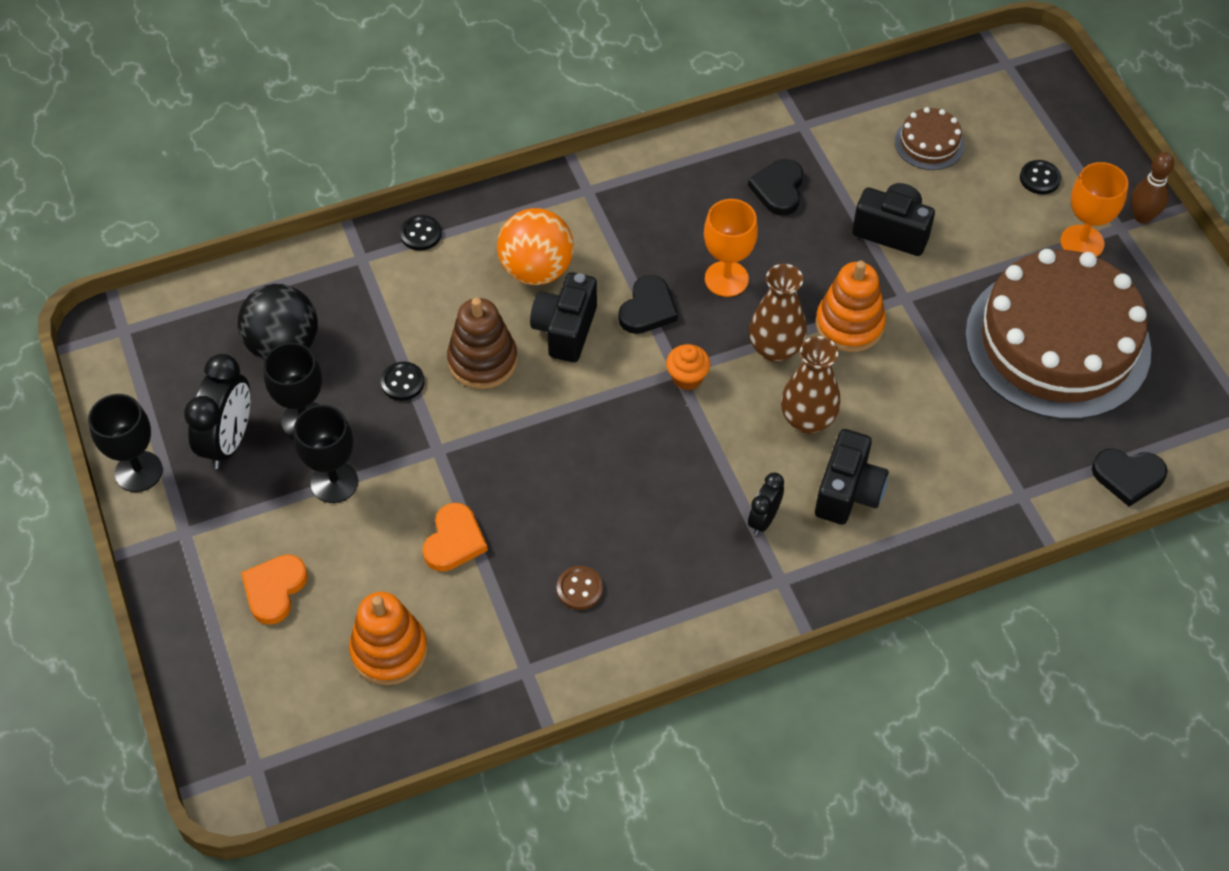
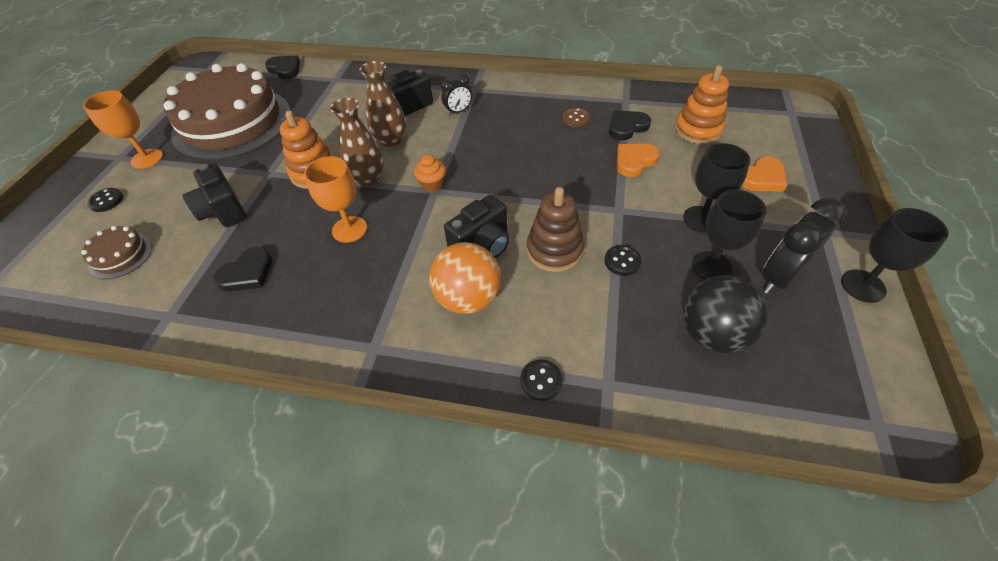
camera: 145 degrees left, 5 degrees down
black heart [619,275,678,334] -> black heart moved to [609,110,651,140]
brown bowling pin [1131,152,1174,224] -> none

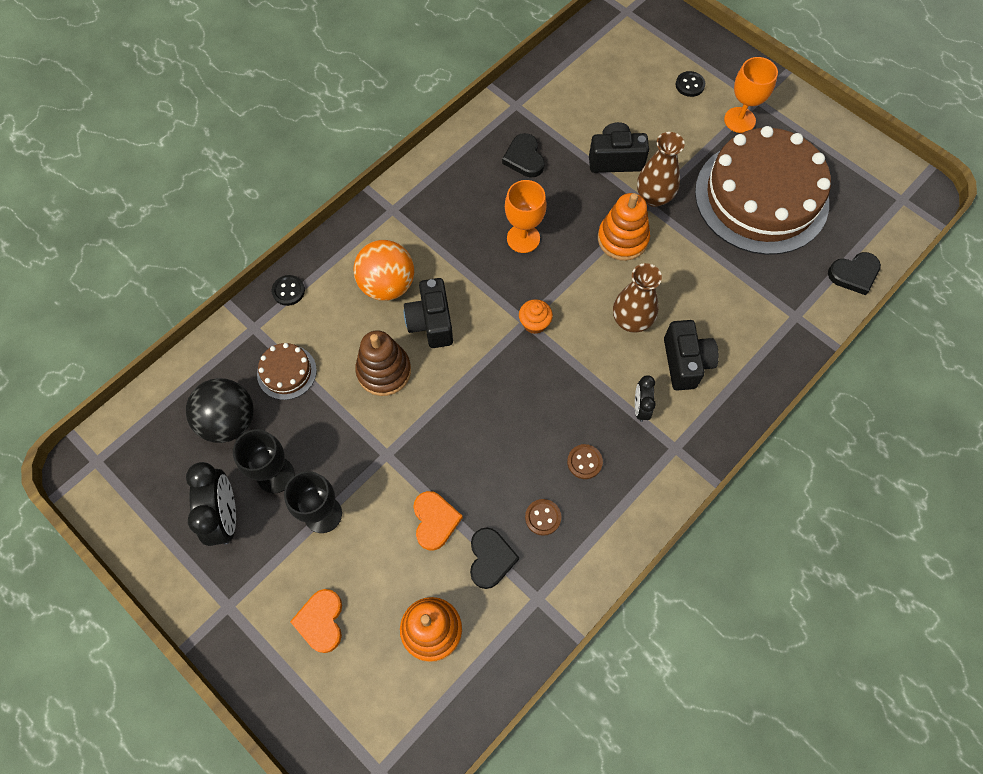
camera: 120 degrees right, 15 degrees up
brown cake [81,226,152,279] -> brown cake moved to [257,343,317,400]
brown vase [330,98,384,186] -> brown vase moved to [637,132,685,207]
black button [604,245,642,276] -> none
black goblet [841,208,949,303] -> none
none -> brown button [567,444,603,479]

